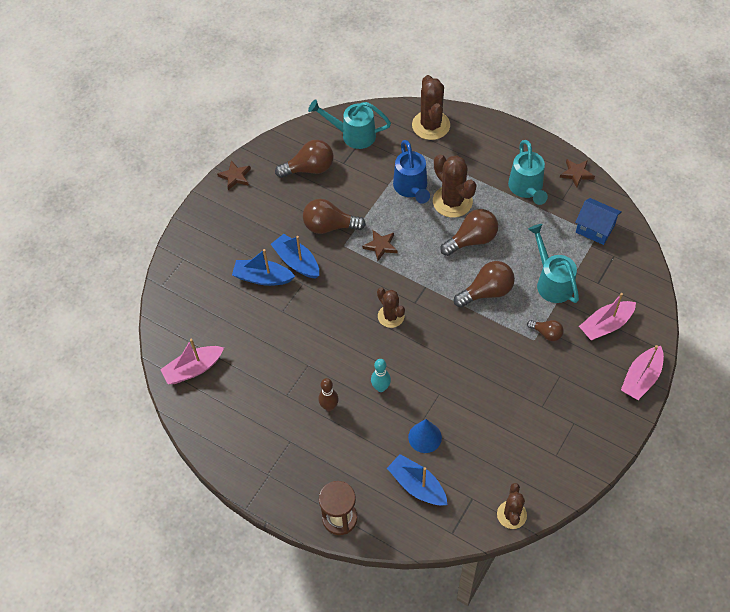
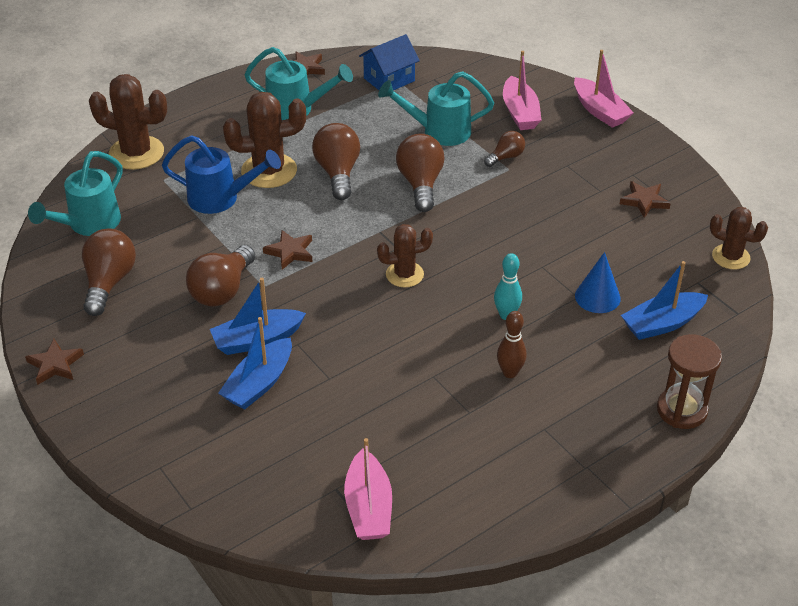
camera: 70 degrees left, 15 degrees down
none -> brown star [620,181,671,218]

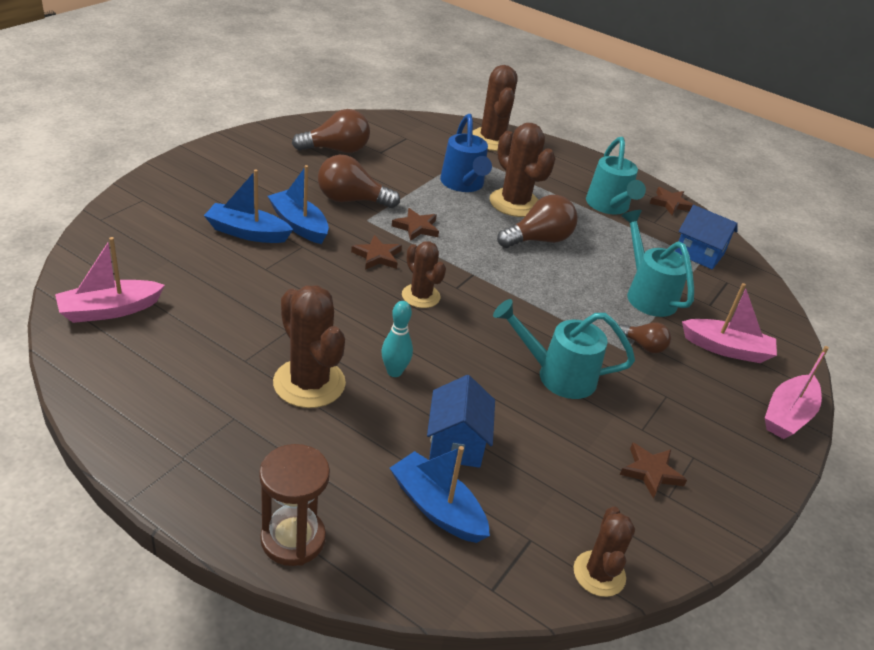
camera: 65 degrees right, 5 degrees down
brown star [25,339,84,385] -> brown star moved to [351,235,402,270]
turquoise watering can [28,151,123,236] -> turquoise watering can moved to [493,299,635,399]
brown light bulb [396,134,445,212] -> none
brown bowling pin [497,311,527,378] -> brown cactus [273,285,346,408]
pink boat [503,51,541,130] -> pink boat turned 135 degrees counterclockwise [682,283,777,363]
blue cone [575,252,621,313] -> blue house [427,375,495,468]

